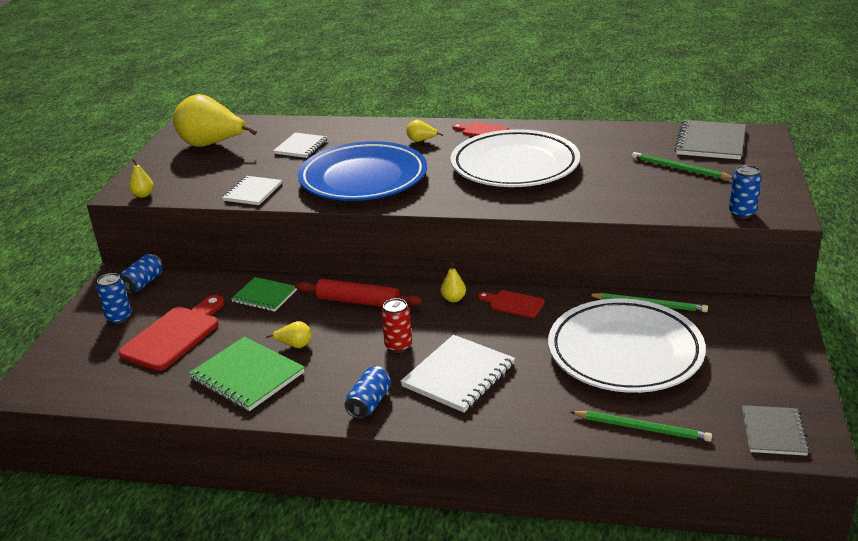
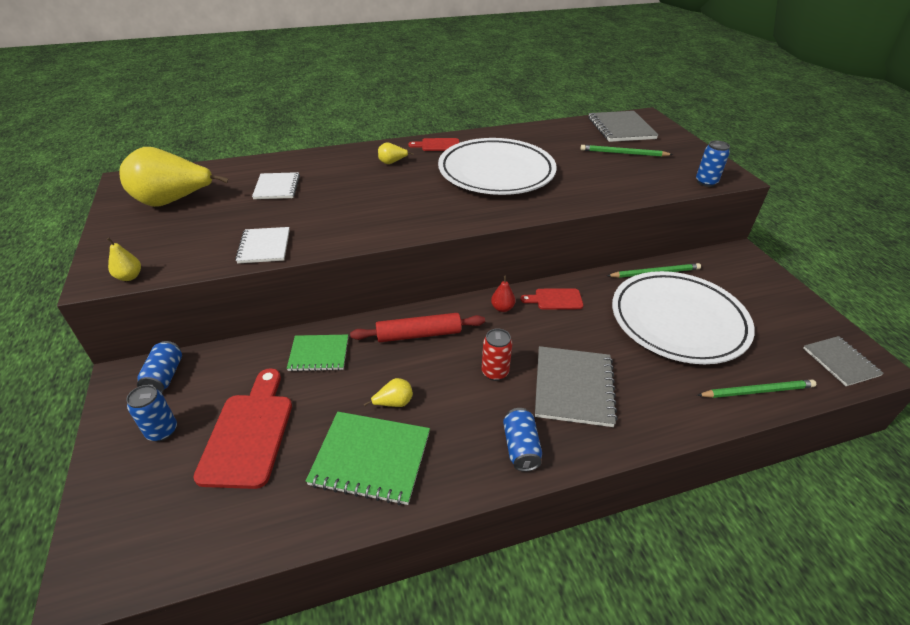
camera: 30 degrees left, 10 degrees up
blue plate [297,141,427,201] -> none
white notebook [400,335,515,413] -> grey notebook [535,346,618,427]
yellow pear [441,262,466,302] -> red pear [491,276,515,312]

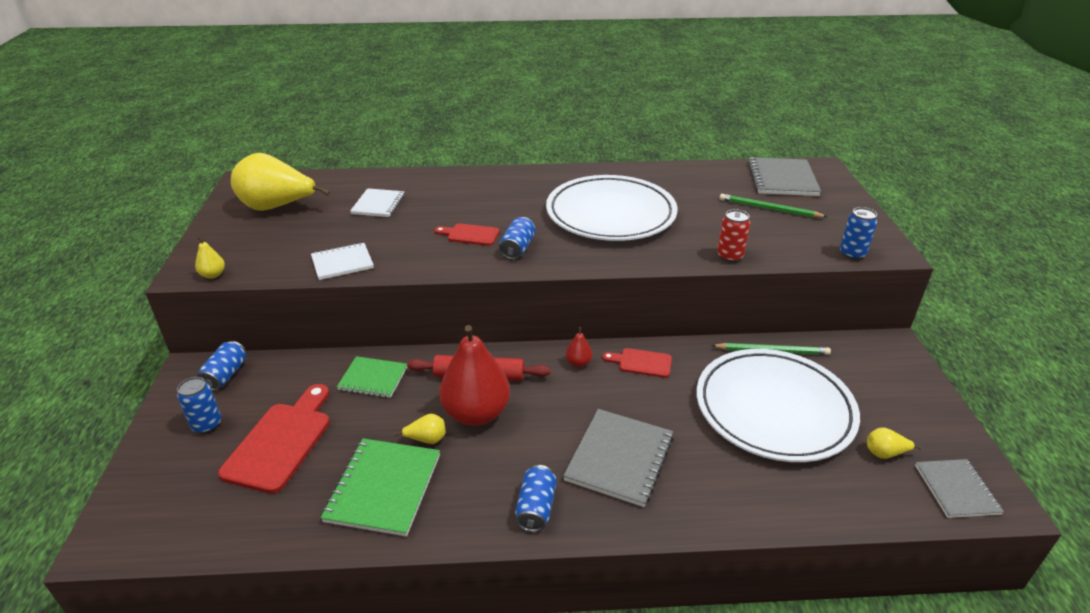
camera: 15 degrees right, 5 degrees down
white notebook [235,227,290,263] -> white notebook turned 60 degrees clockwise [311,242,374,280]
green notebook [306,412,430,505] -> green notebook turned 75 degrees clockwise [321,438,440,536]
yellow pear [378,142,414,164] -> yellow pear moved to [867,427,922,459]
red cutting board [408,138,459,151] -> red cutting board moved to [435,223,499,246]
red can [481,328,512,381] -> red can moved to [717,209,750,263]
green pencil [697,380,816,398] -> none
none -> red pear [439,325,510,426]
none -> blue can [499,217,535,259]

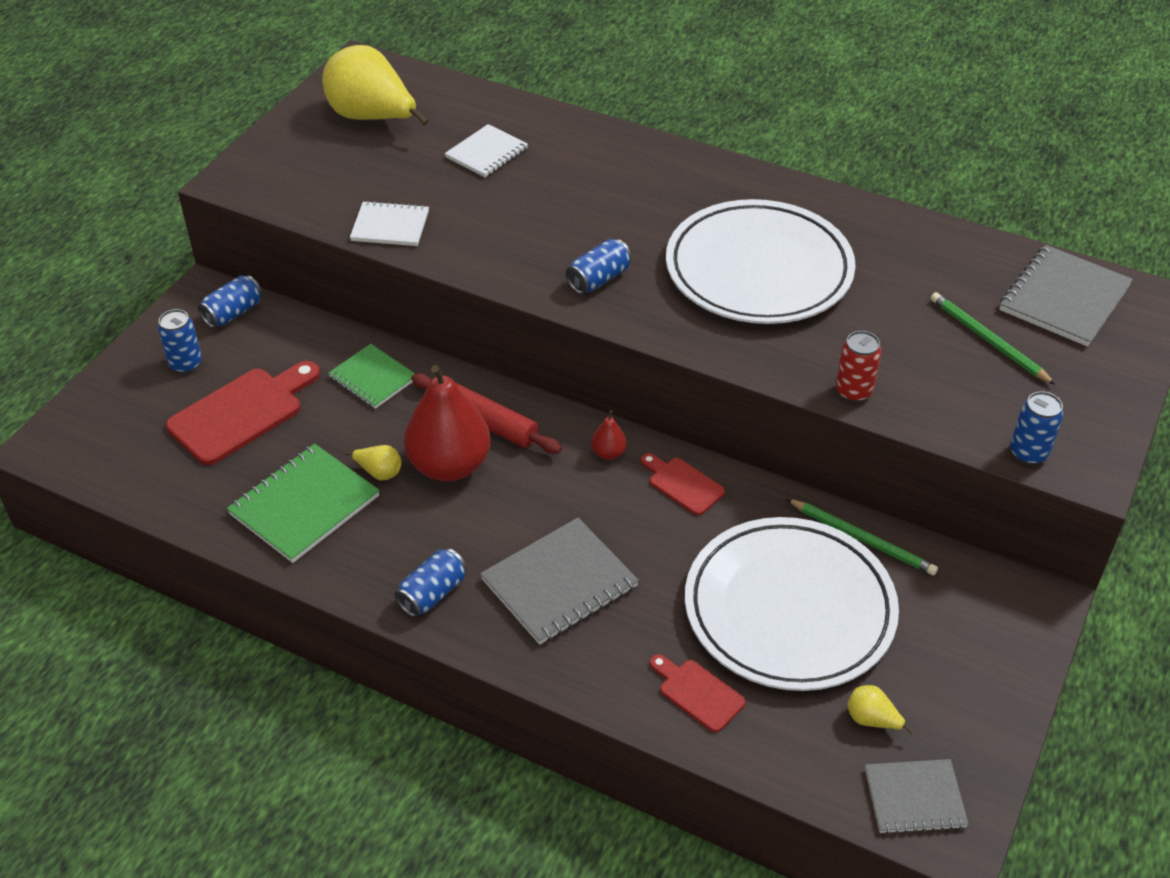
camera: 30 degrees right, 10 degrees up
yellow pear [195,236,225,279] -> none
red cutting board [435,223,499,246] -> red cutting board moved to [650,654,746,733]
grey notebook [915,459,1004,518] -> grey notebook turned 60 degrees clockwise [865,759,969,834]

